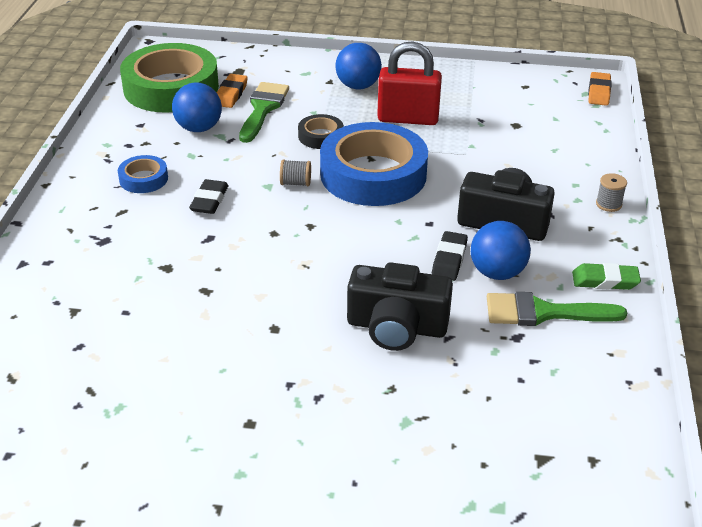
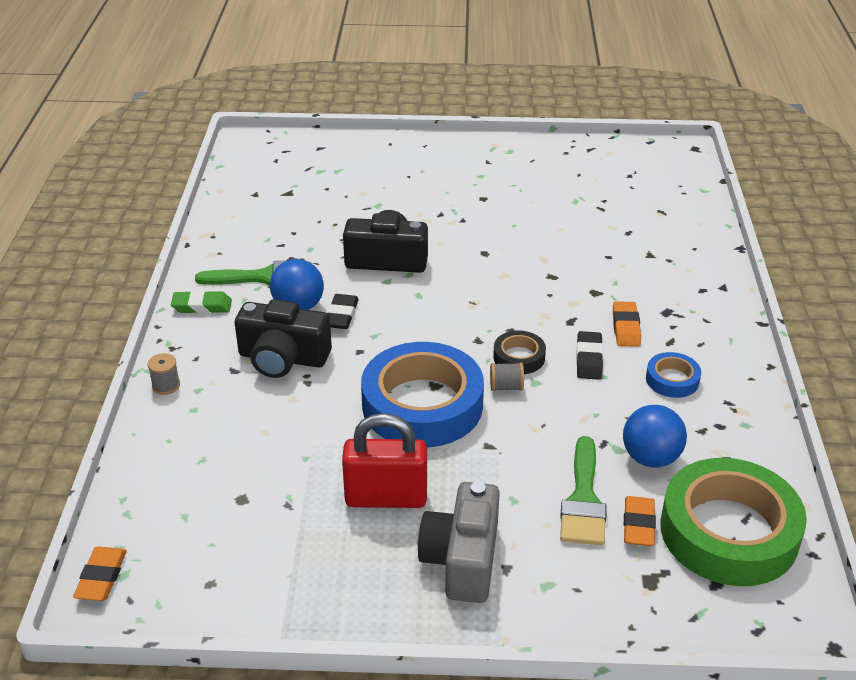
camera: 175 degrees right, 0 degrees up
black tape [298,114,344,149] -> black tape moved to [493,331,546,374]
blue ball [335,43,382,89] -> grey camera [418,482,500,603]
none -> orange eraser [613,301,641,347]

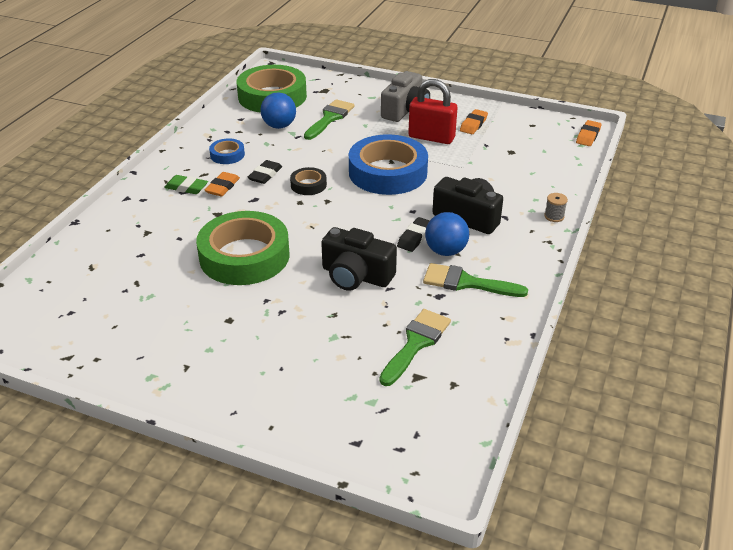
camera: 160 degrees left, 0 degrees up
green eraser [171,290,232,314] -> green eraser moved to [164,175,208,194]
grey spool [490,363,524,391] -> none
orange eraser [624,496,656,546] -> orange eraser moved to [460,109,488,134]
none -> green tape [196,211,290,285]
none -> green brush [379,309,451,386]

